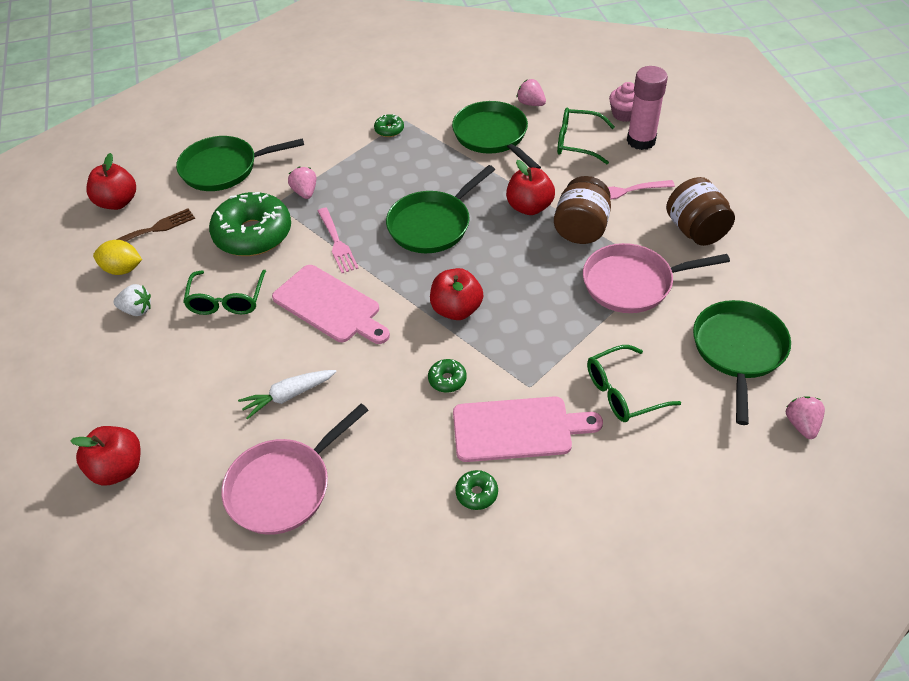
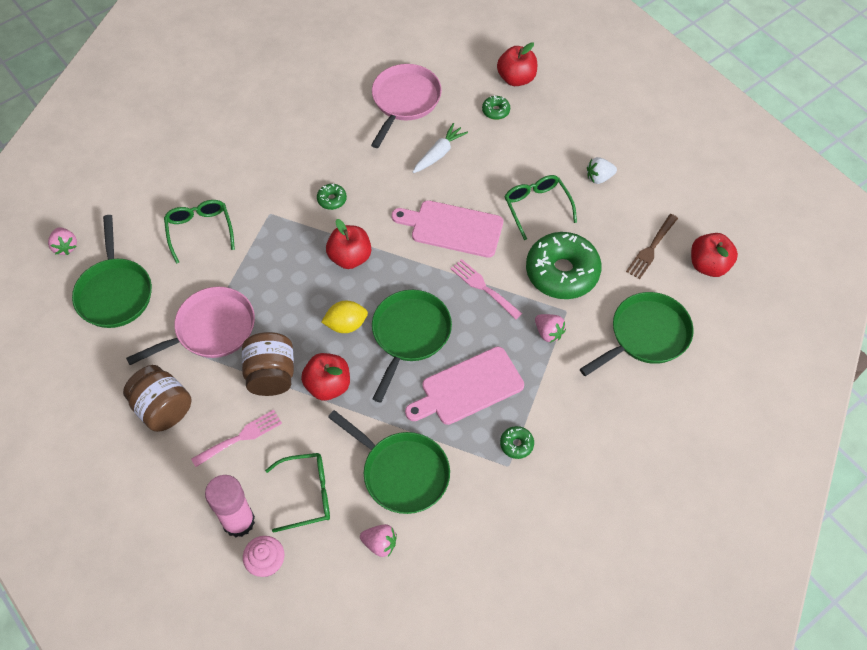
camera: 155 degrees right, 10 degrees up
yellow lemon [93,240,142,275] -> yellow lemon moved to [321,301,368,333]
pink cutting board [453,396,603,462] -> pink cutting board moved to [405,347,524,425]
green donut [455,470,498,510] -> green donut moved to [482,95,510,120]
green glasses [587,345,681,422] -> green glasses turned 60 degrees counterclockwise [164,200,235,264]

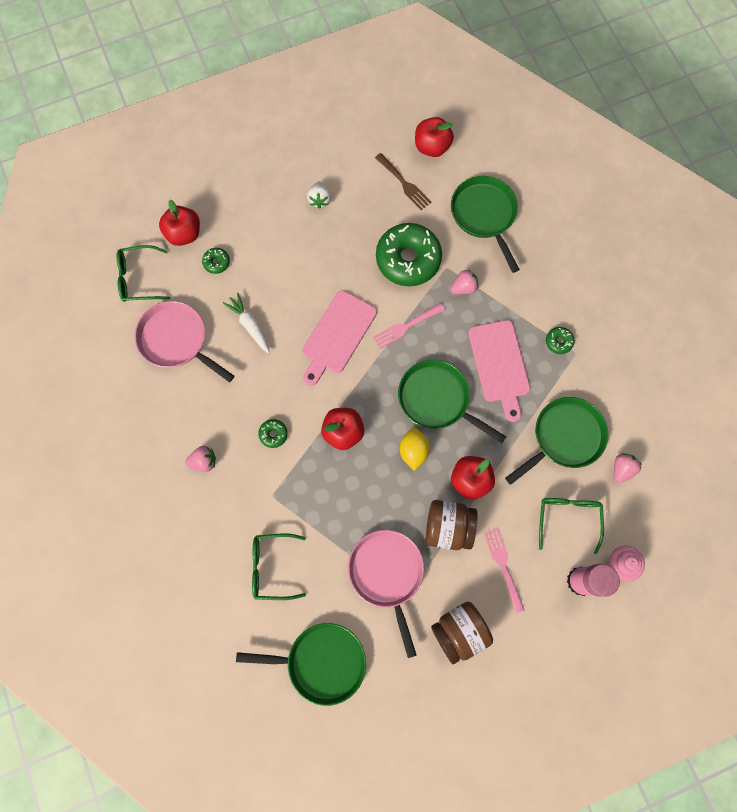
camera: 75 degrees left, 15 degrees up
pink strawberry [48,227,77,255] -> pink strawberry moved to [185,446,216,472]
green glasses [504,175,577,240] -> green glasses moved to [117,245,170,302]

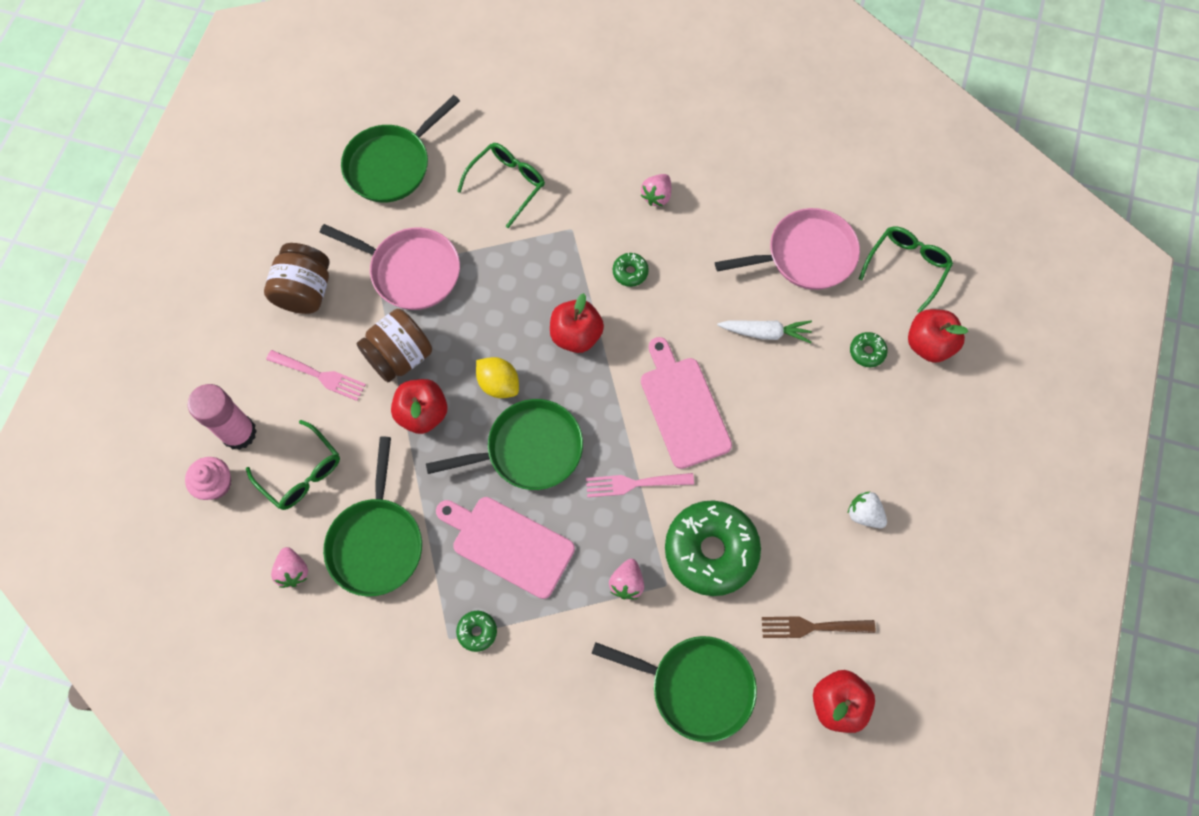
camera: 130 degrees right, 5 degrees down
pink fork [373,303,445,349] -> pink fork turned 105 degrees counterclockwise [586,473,694,497]

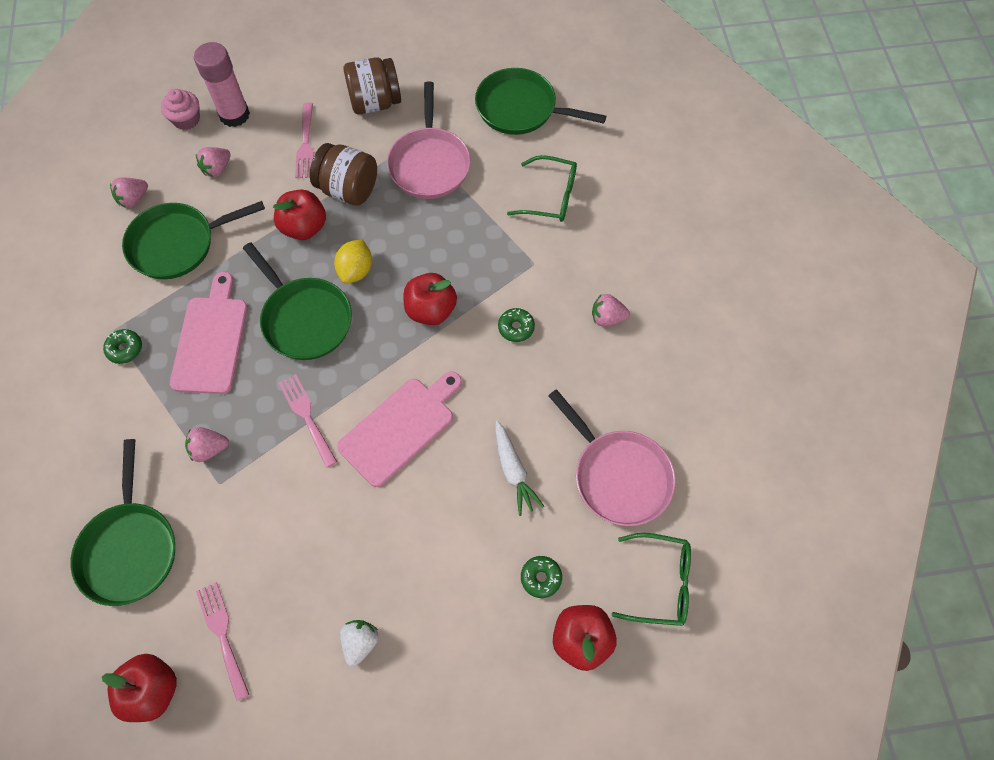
camera: 65 degrees right, 5 degrees down
green glasses [246,420,340,510] -> pink strawberry [196,147,231,177]
green donut [665,500,761,596] -> none
brown fork [762,617,875,638] -> pink fork [196,582,250,701]

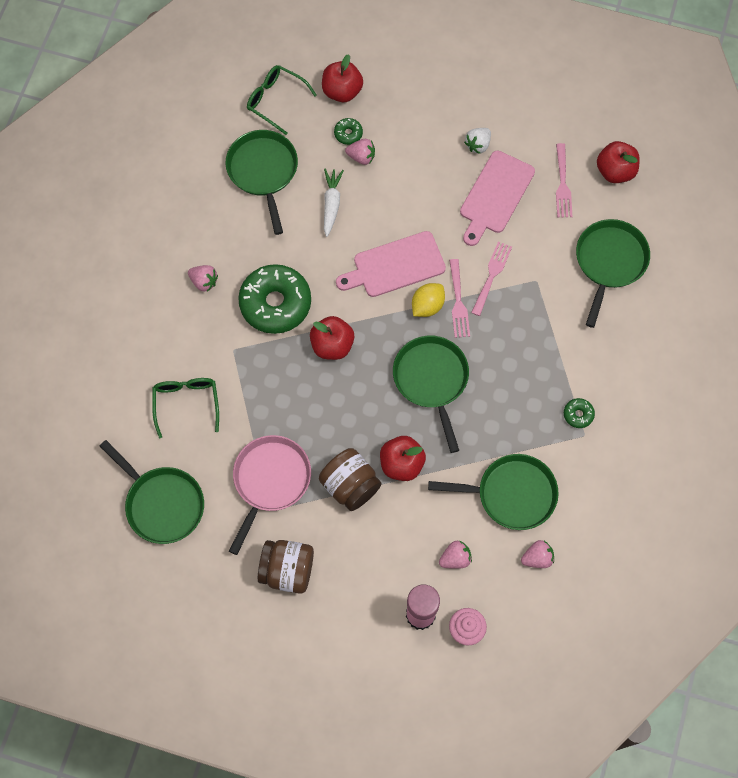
camera: 155 degrees left, 5 degrees up
pink cutting board [170,272,248,394] -> pink cutting board moved to [460,151,535,246]
pink strawberry [185,427,229,462] -> pink strawberry moved to [345,139,375,165]
pink fork [295,103,314,178] -> pink fork moved to [471,242,512,316]
yellow lemon [334,239,372,284] -> yellow lemon moved to [412,283,445,317]
green donut [498,308,535,342] -> green donut [238,264,311,334], size x2.40
green glasses [507,155,577,222] -> green glasses turned 45 degrees clockwise [152,378,219,438]
pink pan [548,389,676,526] -> green pan [225,130,298,235]

